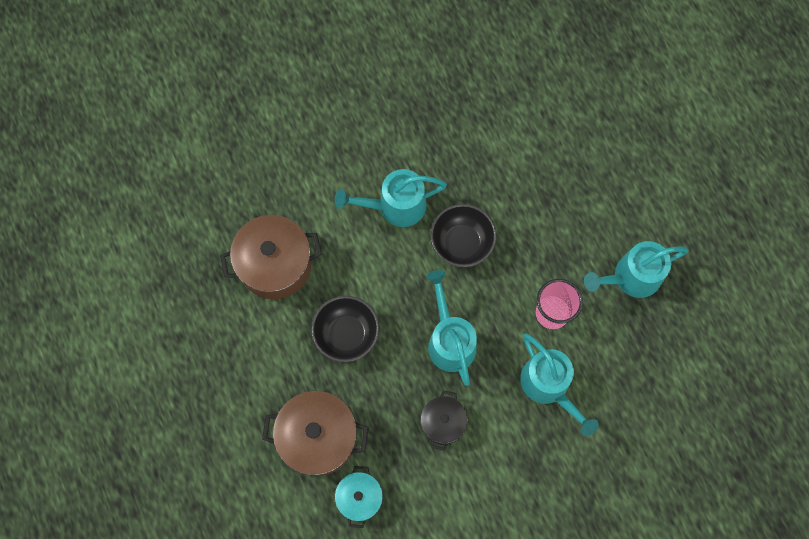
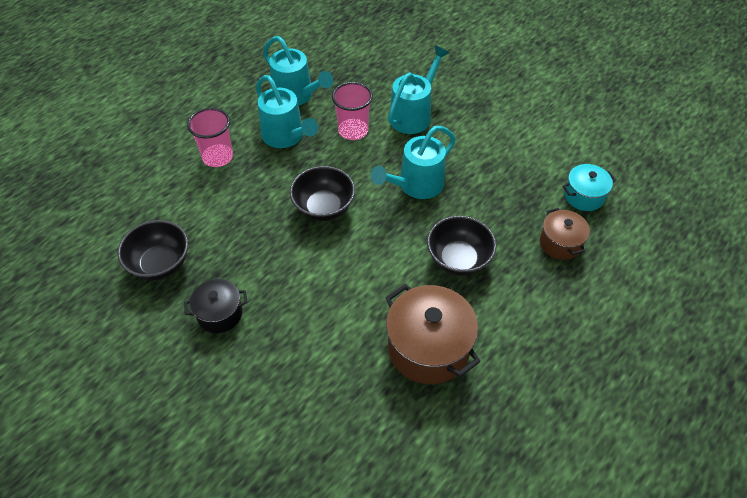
camera: 115 degrees left, 20 degrees down
brown pot [262,391,369,476] -> brown pot [540,208,590,260], size x0.57
turquoise watering can [335,169,447,227] -> turquoise watering can moved to [256,75,318,148]
black pot [421,390,468,451] -> black pot moved to [184,279,247,333]
none -> black bowl [117,220,188,280]
none -> pink cup [187,108,233,167]

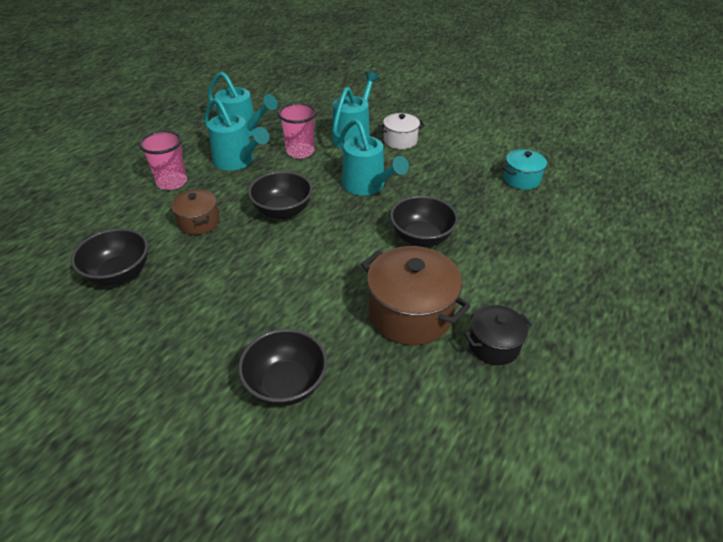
camera: 10 degrees left, 10 degrees down
black pot [184,279,247,333] -> black pot moved to [464,305,532,365]
turquoise watering can [371,126,456,199] -> turquoise watering can turned 75 degrees counterclockwise [339,119,409,195]
brown pot [540,208,590,260] -> brown pot moved to [171,189,219,235]
none -> black bowl [238,329,327,406]
none -> white pot [378,113,425,149]

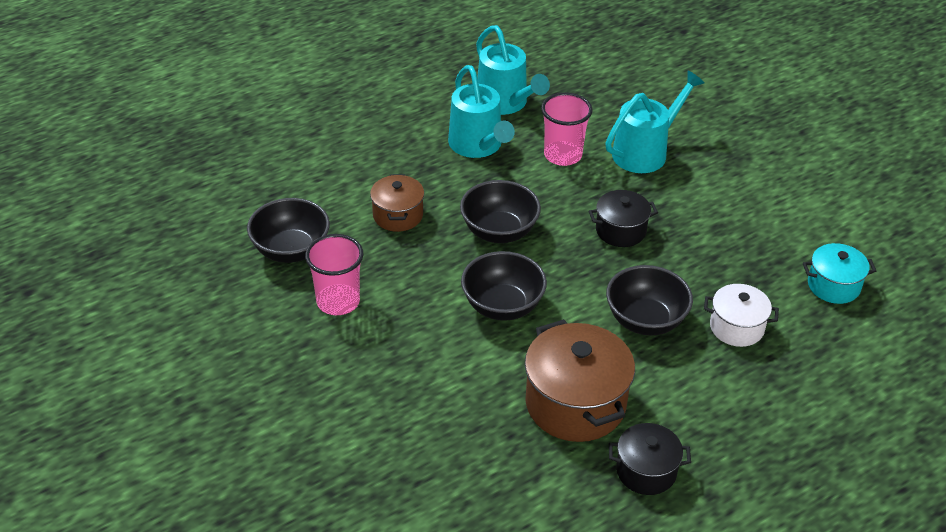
camera: 25 degrees right, 0 degrees up
pink cup [139,131,187,190] -> pink cup moved to [305,234,363,315]
black bowl [238,329,327,406] -> black bowl moved to [461,251,547,321]
turquoise watering can [339,119,409,195] -> black pot [588,190,658,247]
white pot [378,113,425,149] -> white pot moved to [704,284,779,347]

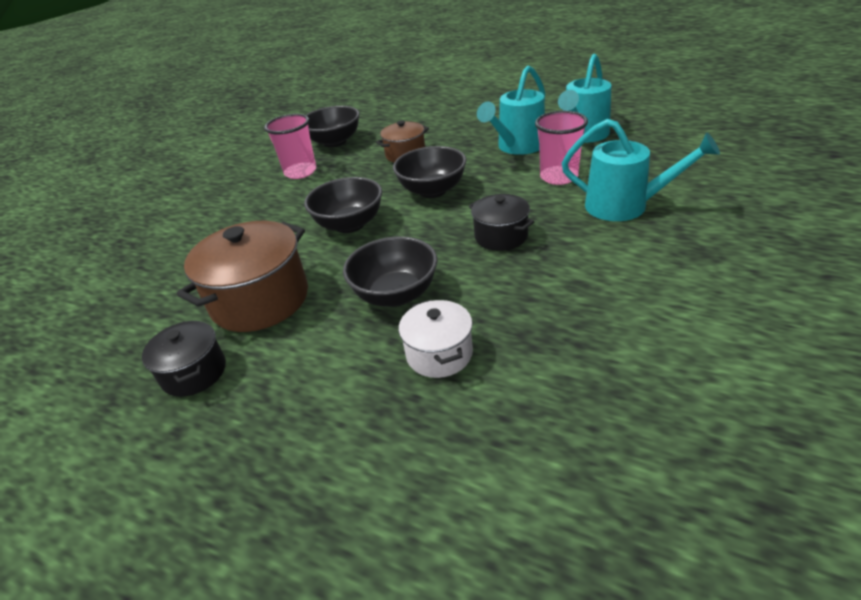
camera: 65 degrees right, 5 degrees down
turquoise pot [803,243,876,304] -> none

